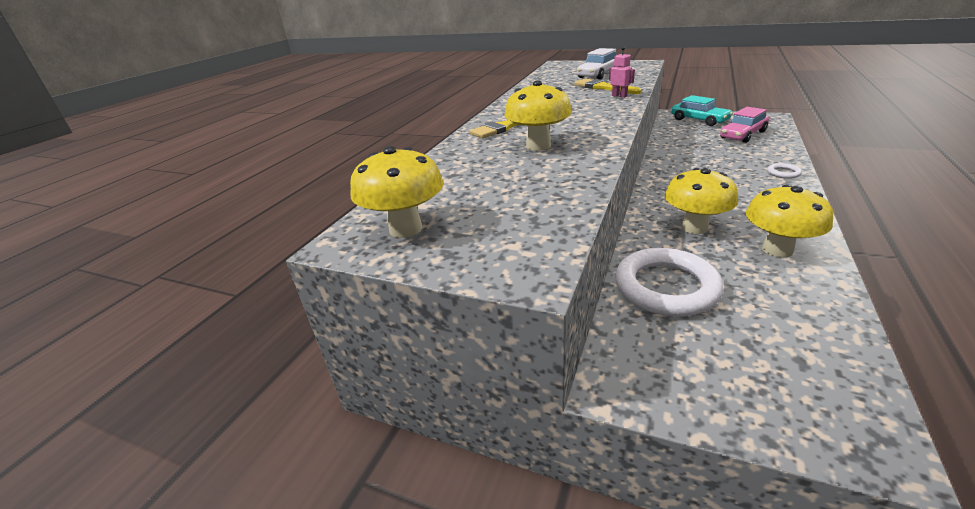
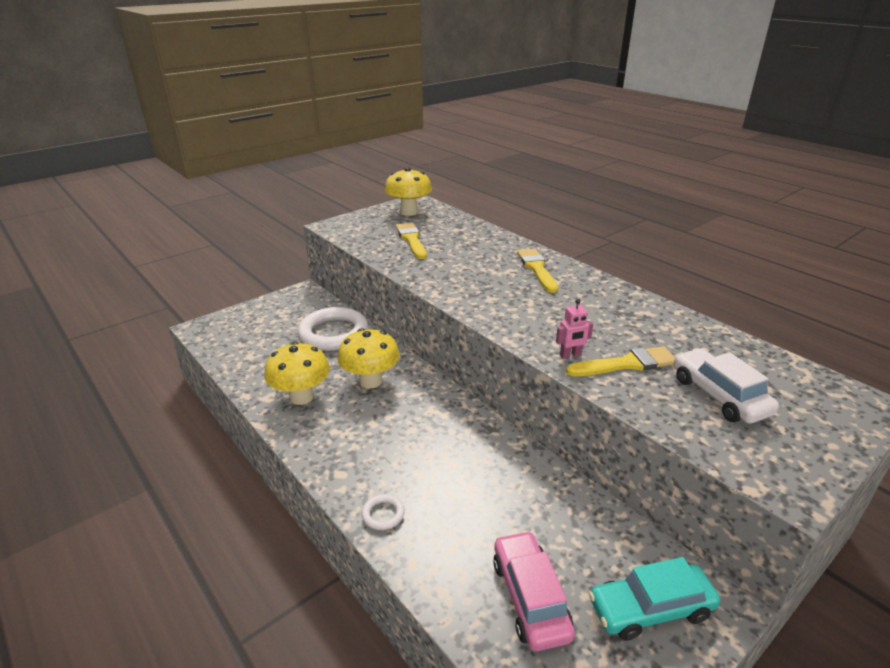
camera: 115 degrees right, 0 degrees up
yellow mushroom [505,80,572,151] -> none
none -> yellow brush [396,223,427,259]

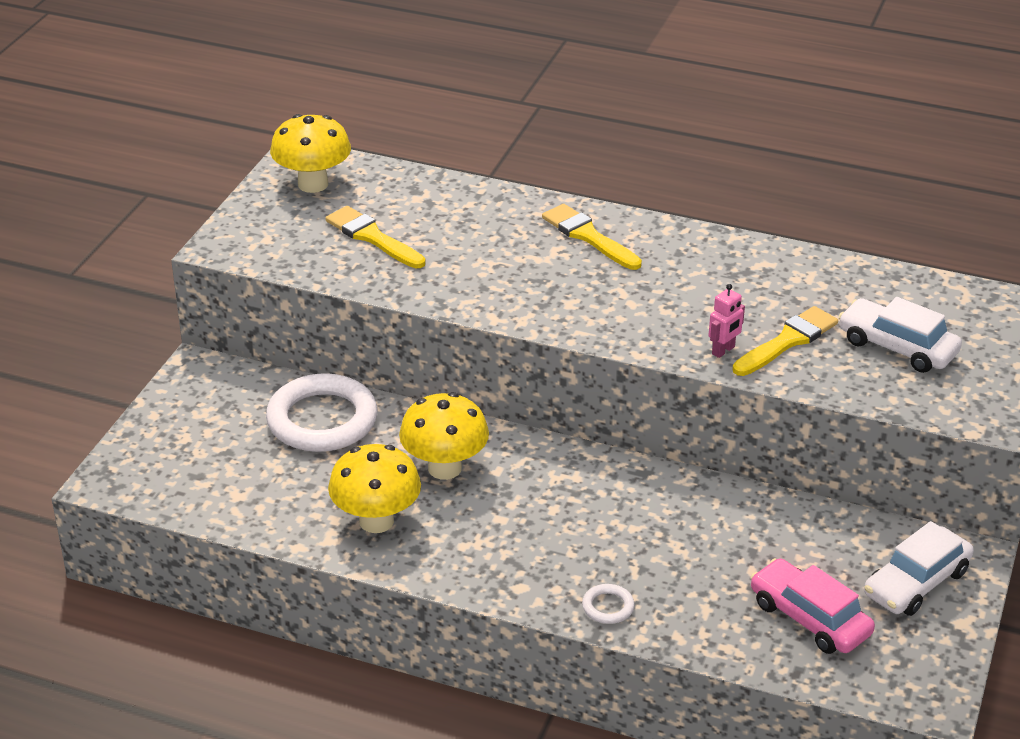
camera: 30 degrees left, 5 degrees up
turquoise car [589,557,720,641] -> white car [864,521,974,616]

